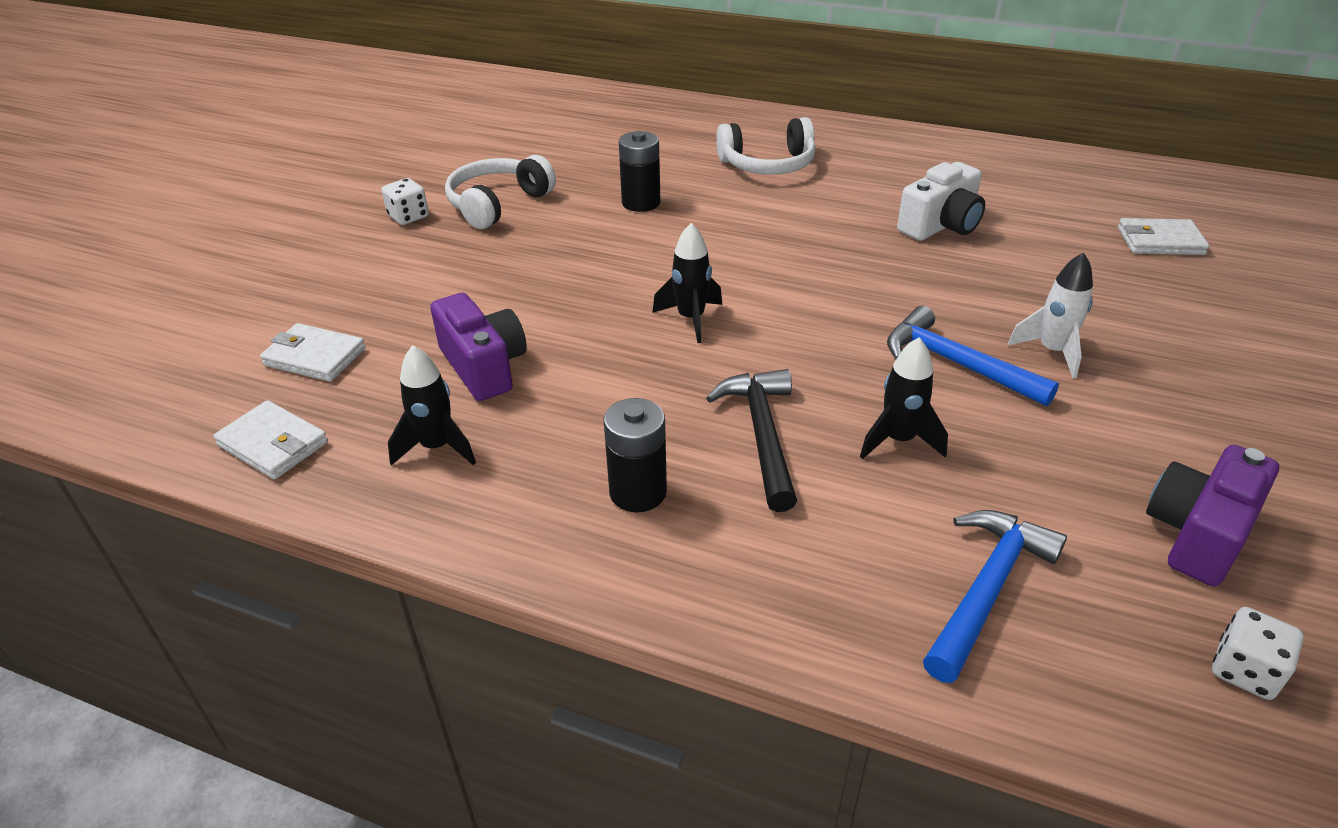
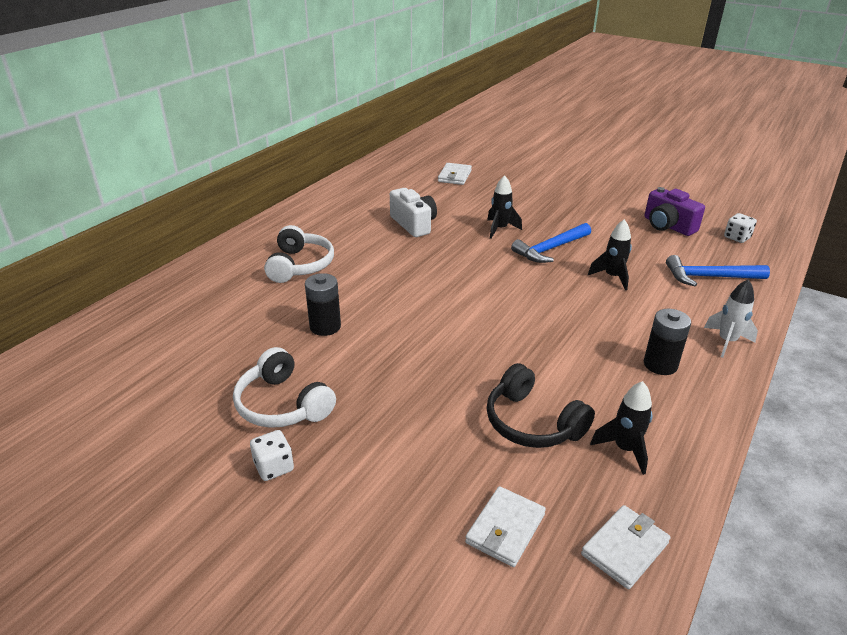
camera: 80 degrees left, 5 degrees down
purple camera [430,293,527,401] -> black headphones [487,363,595,448]
black rocket [652,223,722,343] -> black rocket moved to [487,175,522,239]
black hammer [706,369,797,512] -> none
blue hammer [923,510,1067,683] -> blue hammer turned 45 degrees counterclockwise [666,255,770,286]
white rocket [1008,252,1093,379] -> white rocket moved to [704,279,758,358]

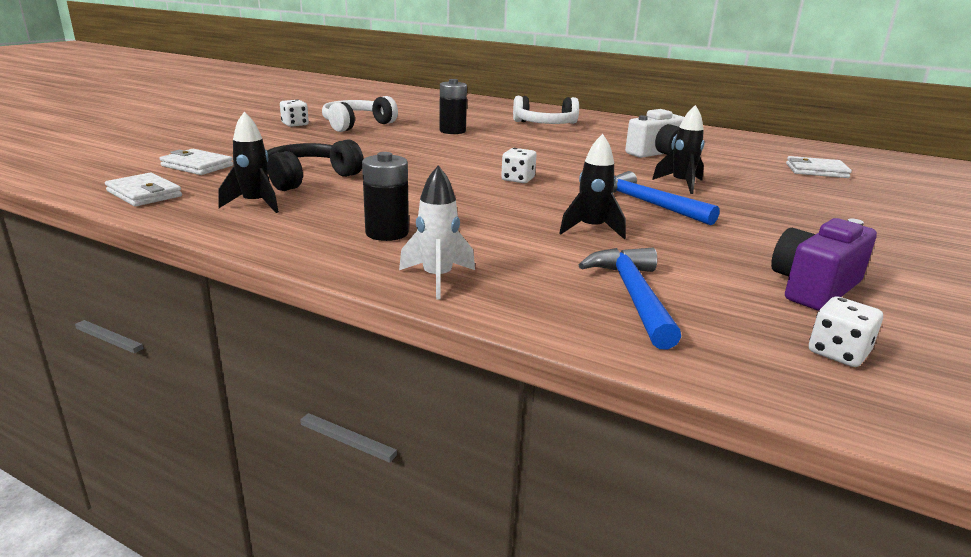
camera: 85 degrees right, 10 degrees down
none -> white dice [501,148,537,183]

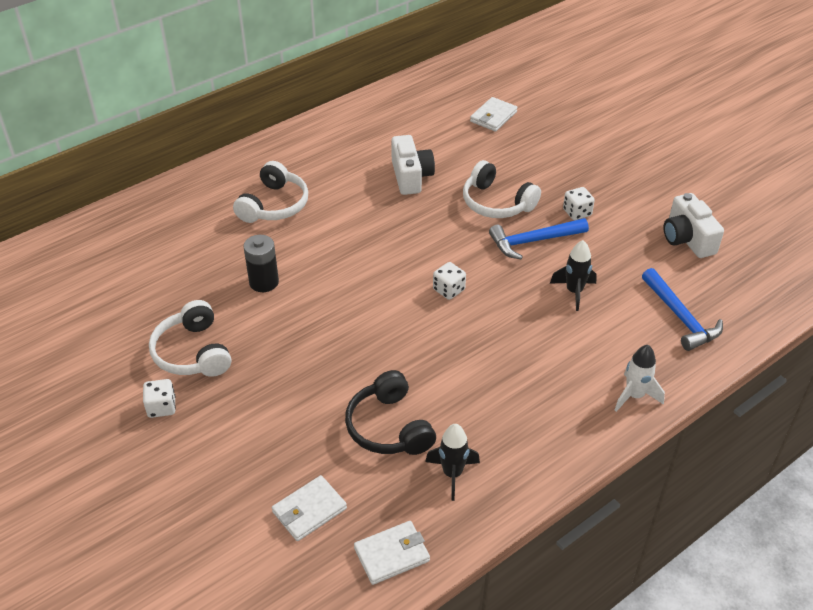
camera: 65 degrees left, 20 degrees up
black battery [362,152,409,241] -> none
blue hammer [579,248,681,349] -> blue hammer turned 135 degrees counterclockwise [642,268,723,351]
black rocket [652,105,705,194] -> white headphones [463,160,541,218]
purple camera [771,218,877,310] -> white camera [663,193,724,258]
white dice [809,296,883,367] -> white dice moved to [563,187,595,220]

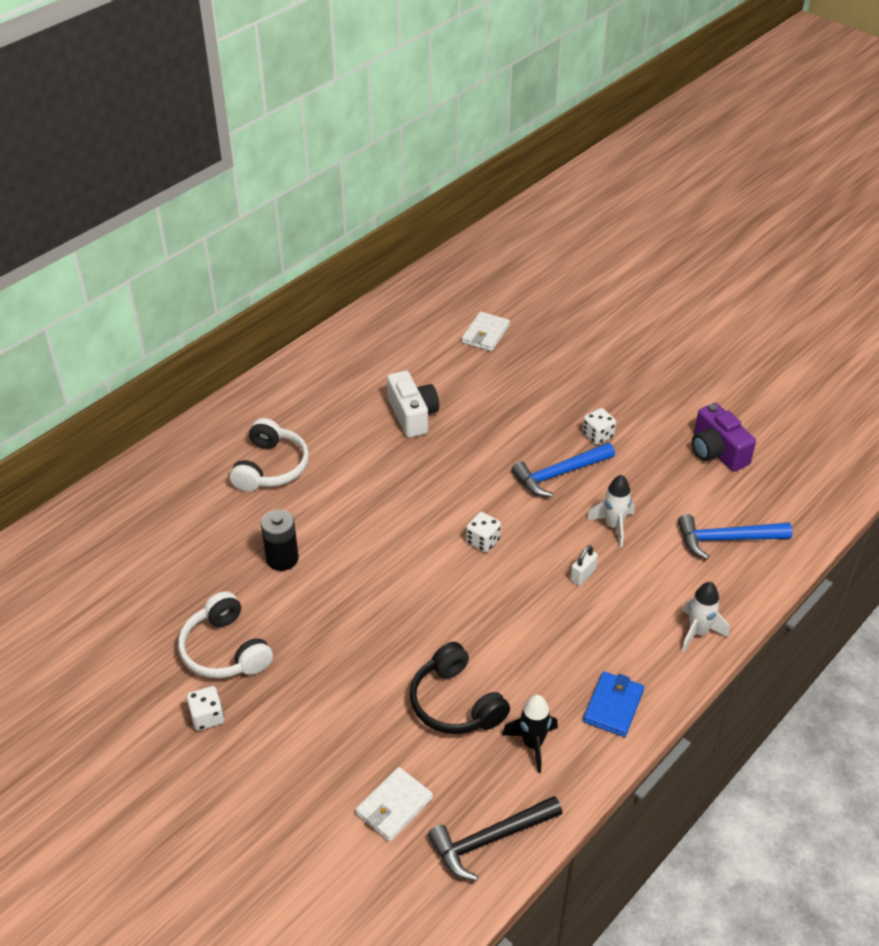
camera: 10 degrees left, 0 degrees up
white wallet [354,521,430,585] -> black hammer [428,796,562,881]
white headphones [463,160,541,218] -> none
black rocket [550,240,597,311] -> white rocket [587,475,635,547]
blue hammer [642,268,723,351] -> blue hammer turned 120 degrees clockwise [678,514,792,559]
white camera [663,193,724,258] -> purple camera [692,403,756,471]
none -> white padlock [570,545,598,586]
none -> blue wallet [583,672,644,737]

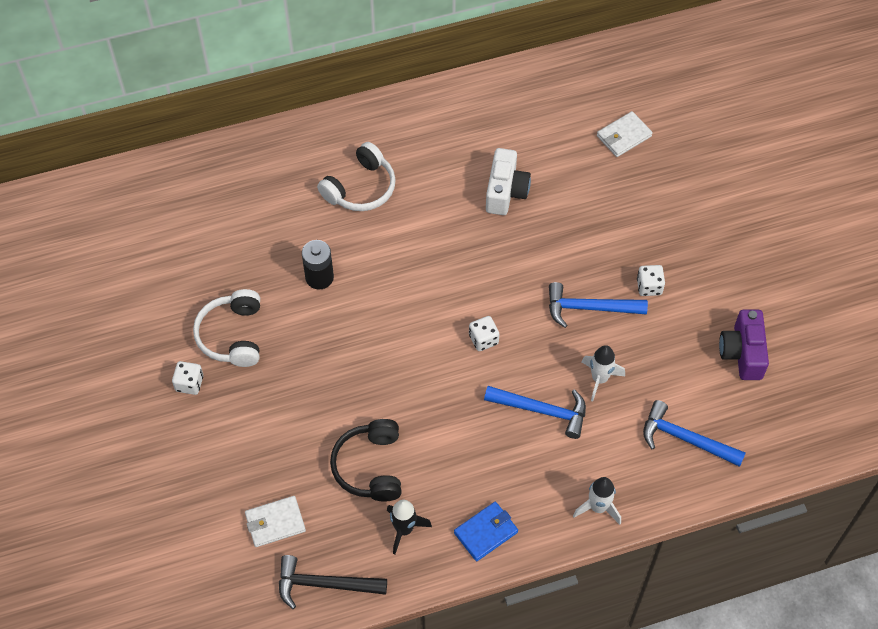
camera: 30 degrees right, 15 degrees up
white padlock [570,545,598,586] -> blue hammer [484,386,586,439]

